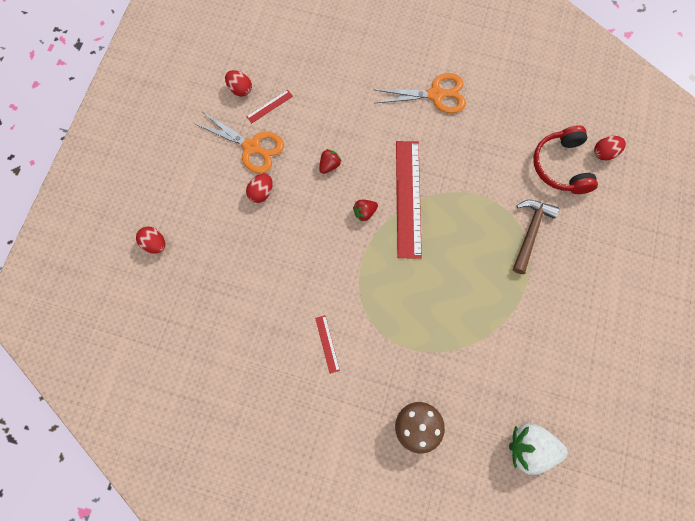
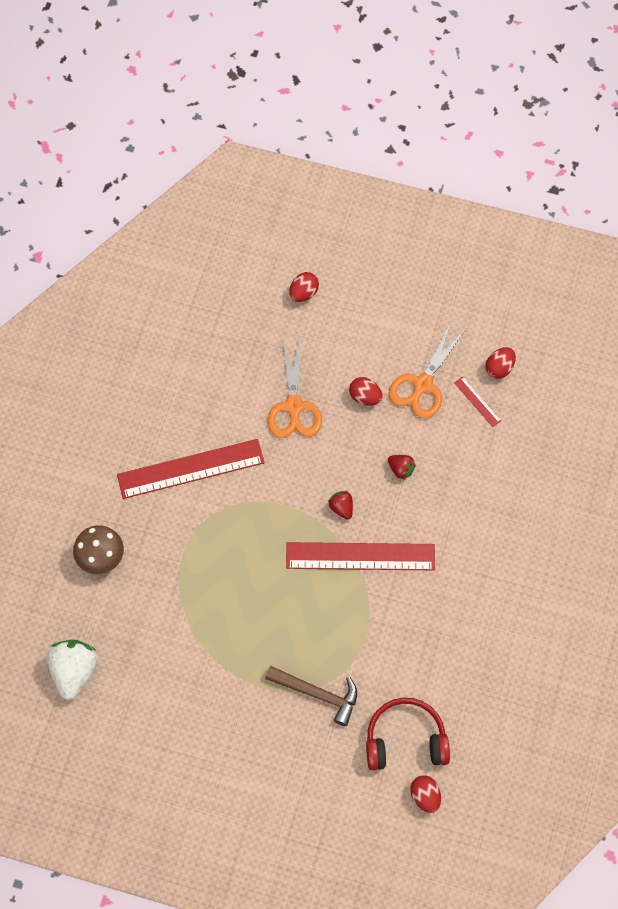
camera: 90 degrees right, 5 degrees down
red ruler [315,315,340,374] -> red ruler [117,439,265,499], size x2.36
orange scissors [375,73,466,113] -> orange scissors moved to [268,339,322,438]

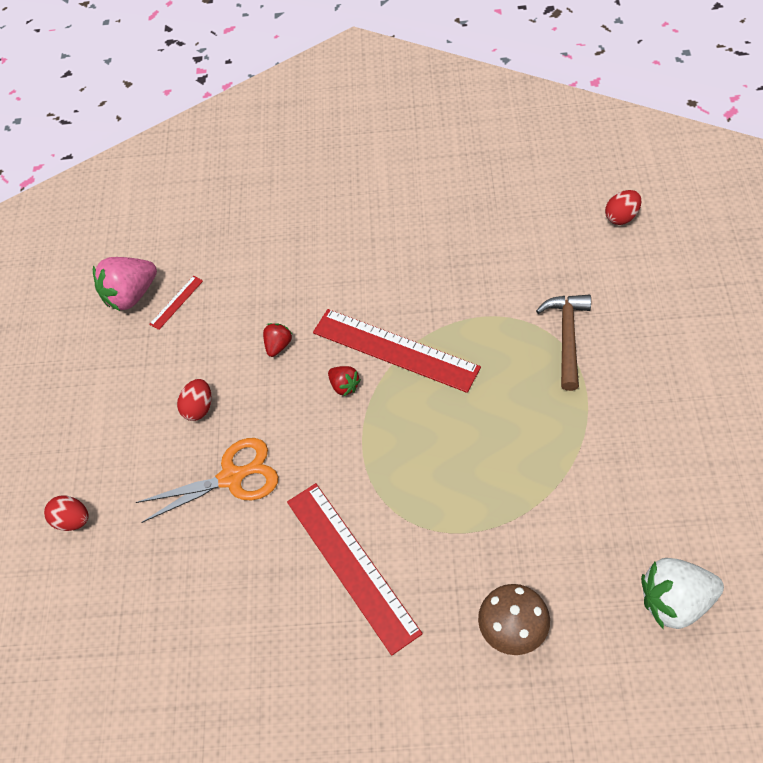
camera: 100 degrees left, 10 degrees down
red ruler [286,542,435,570] -> red ruler turned 45 degrees counterclockwise [313,309,481,393]
red strawberry [328,491,353,520] -> red strawberry turned 90 degrees counterclockwise [328,366,361,396]
red headphones [366,697,450,770] -> none
orange scissors [389,322,466,418] -> none
red egg [485,347,516,379] -> pink strawberry [93,257,157,311]

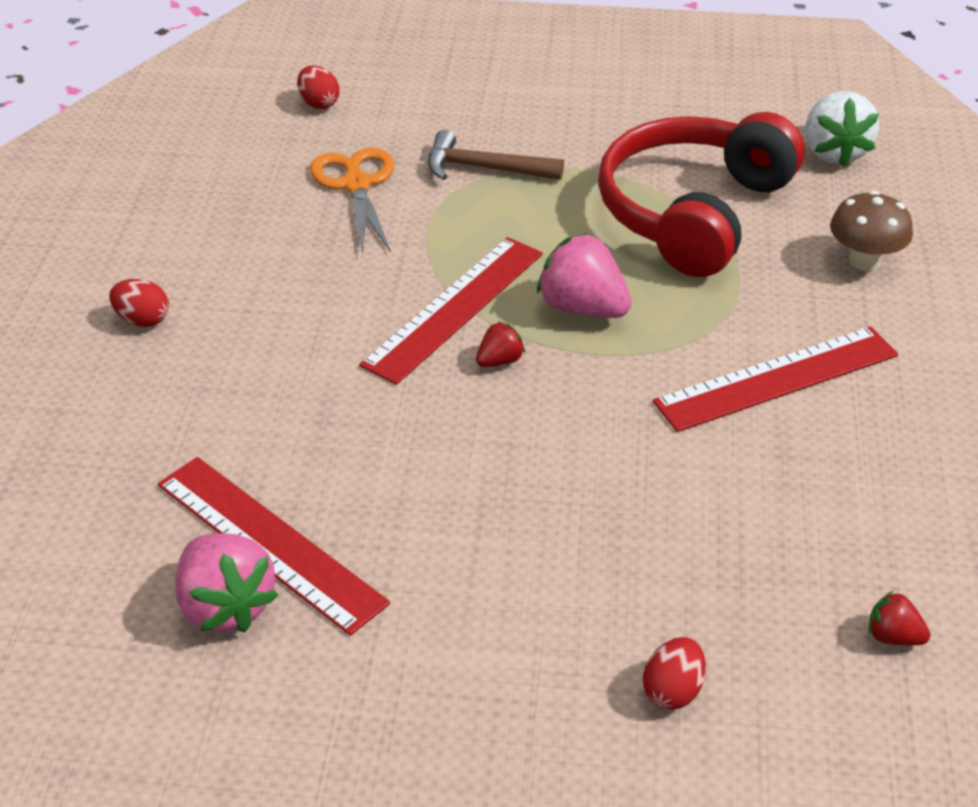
camera: 90 degrees left, 15 degrees down
orange scissors [136,438,278,523] -> orange scissors moved to [310,148,394,255]
red ruler [149,276,203,330] -> red ruler [158,457,390,636], size x2.36
red egg [177,379,212,421] -> red egg moved to [109,279,169,327]
red strawberry [263,323,292,357] -> red strawberry moved to [869,591,931,645]
none -> pink strawberry [537,233,631,318]
none -> red headphones [598,112,805,277]

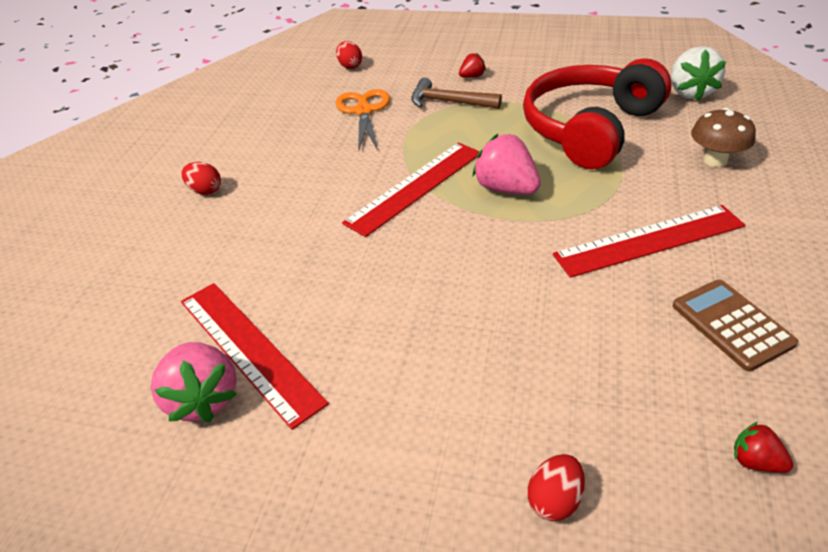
camera: 10 degrees right, 0 degrees up
red strawberry [476,322,525,367] -> red strawberry moved to [459,53,486,78]
none -> brown calculator [673,279,798,371]

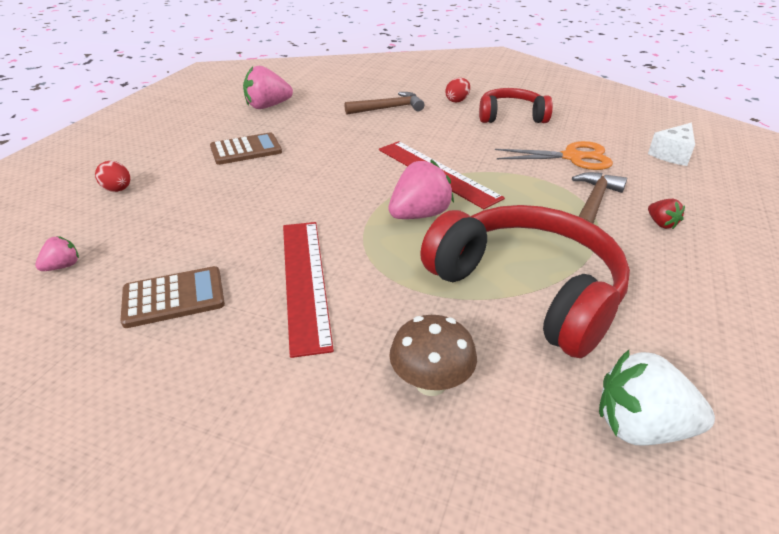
camera: 95 degrees right, 5 degrees down
red ruler [181,283,329,430] -> none
red egg [336,41,362,69] -> white cheese [648,123,695,166]
red strawberry [734,422,793,473] -> pink strawberry [35,236,79,271]
none -> brown calculator [210,132,282,165]
none -> brown hammer [344,92,424,115]
none -> red headphones [479,88,553,123]

